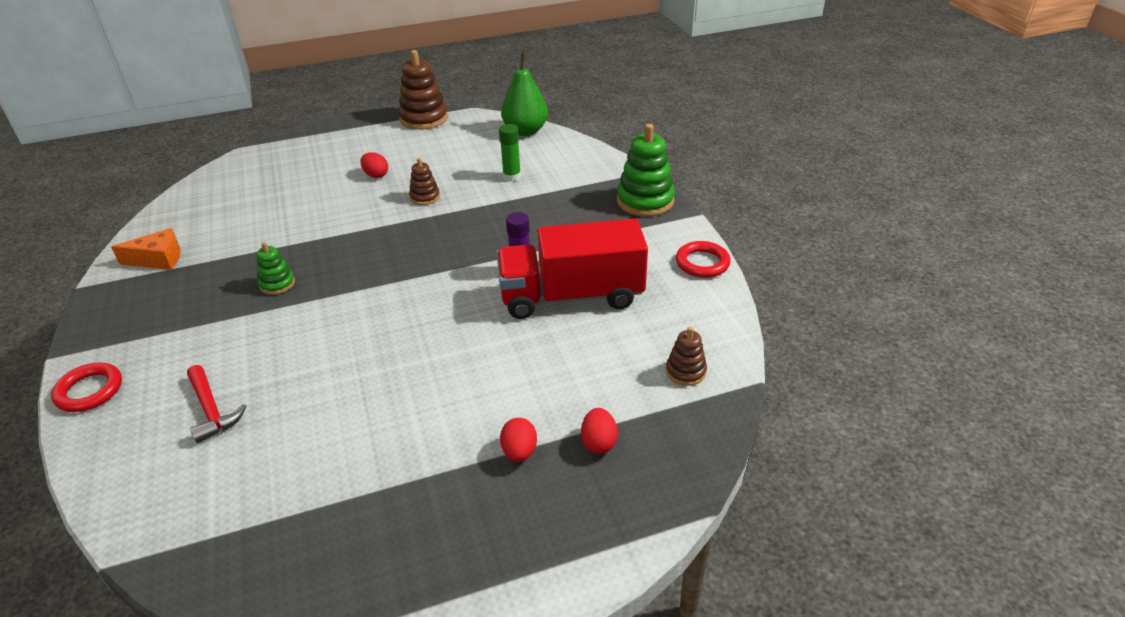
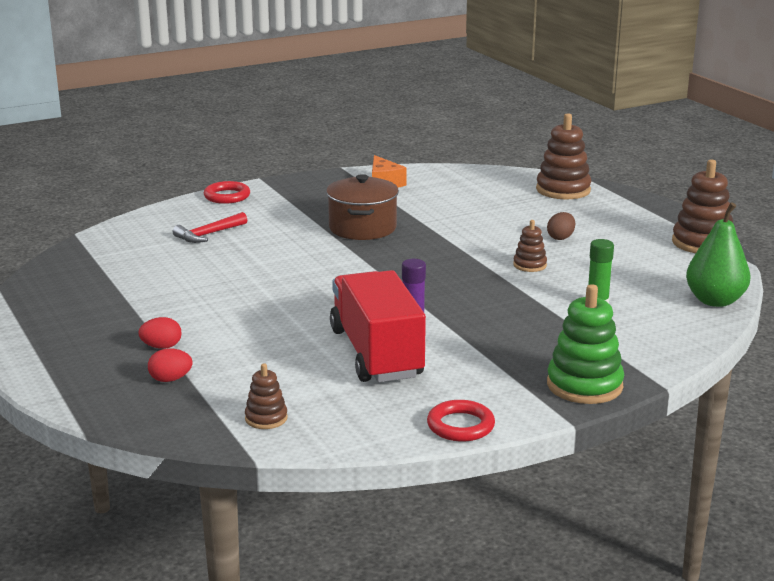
camera: 80 degrees right, 15 degrees down
green stacking toy [257,242,295,295] -> brown pot [326,174,399,240]
red egg [360,152,388,178] -> brown egg [547,212,575,240]
none -> brown stacking toy [536,113,591,199]

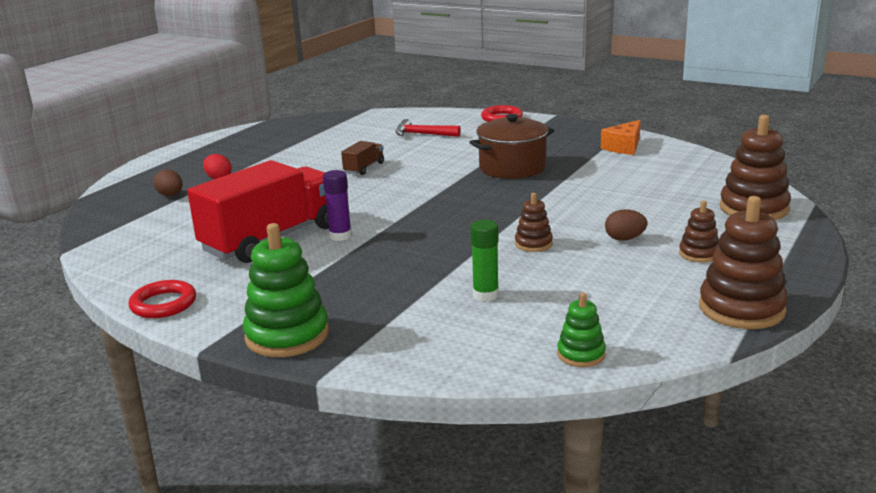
camera: 60 degrees right, 0 degrees up
red egg [148,348,193,382] -> brown egg [153,169,183,196]
brown stacking toy [245,363,288,429] -> brown stacking toy moved to [679,201,719,262]
green pear [686,202,751,307] -> green stacking toy [557,293,606,367]
none -> brown truck [341,141,384,175]

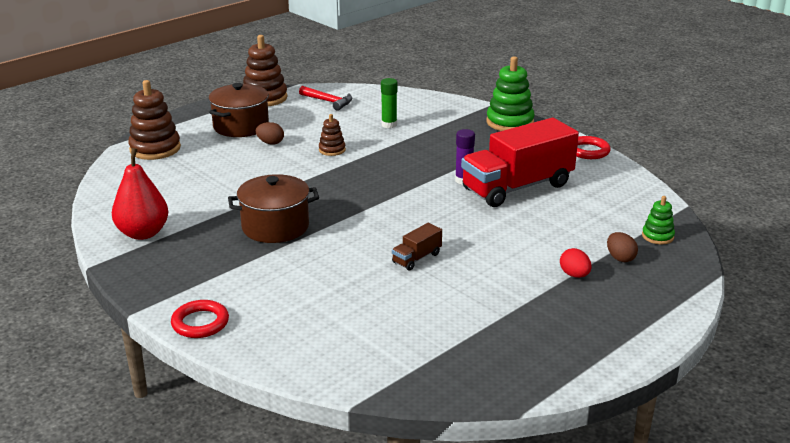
camera: 165 degrees left, 5 degrees up
red hammer [396,119,461,137] -> red hammer moved to [299,86,352,111]
green stacking toy [557,293,606,367] -> green stacking toy moved to [642,196,675,245]
orange cheese [601,120,641,155] -> red pear [112,148,168,240]
brown stacking toy [679,201,719,262] -> brown pot [209,83,269,137]

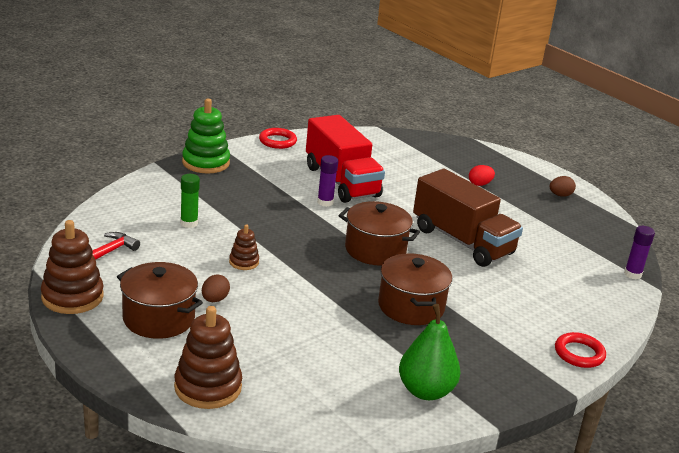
camera: 90 degrees left, 0 degrees up
red pear [112,148,168,240] -> green pear [399,304,460,400]
brown truck [392,223,442,271] -> brown truck [413,169,523,267], size x2.37
brown egg [607,232,638,262] -> brown egg moved to [550,176,576,197]
green stacking toy [642,196,675,245] -> none
none -> brown pot [338,201,420,266]
none -> purple glue stick [624,226,655,279]

